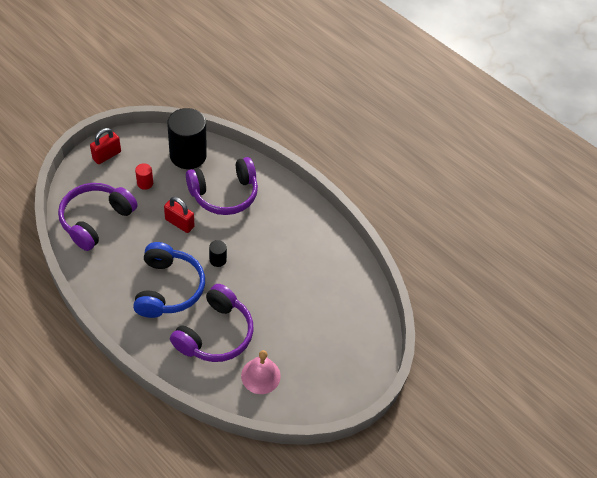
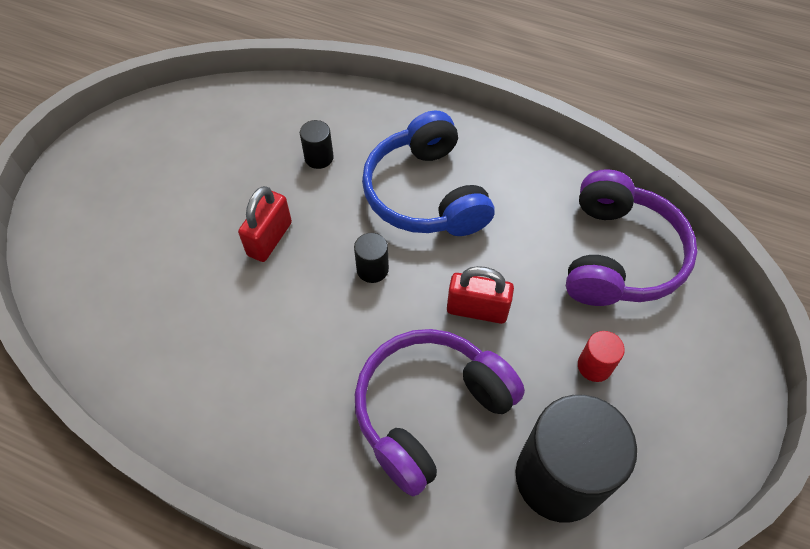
camera: 165 degrees right, 5 degrees up
red padlock [90,128,121,164] -> red padlock moved to [238,186,292,262]
purple headphones [170,284,254,362] -> black cylinder [300,120,334,169]
pink bell [241,350,281,394] -> none

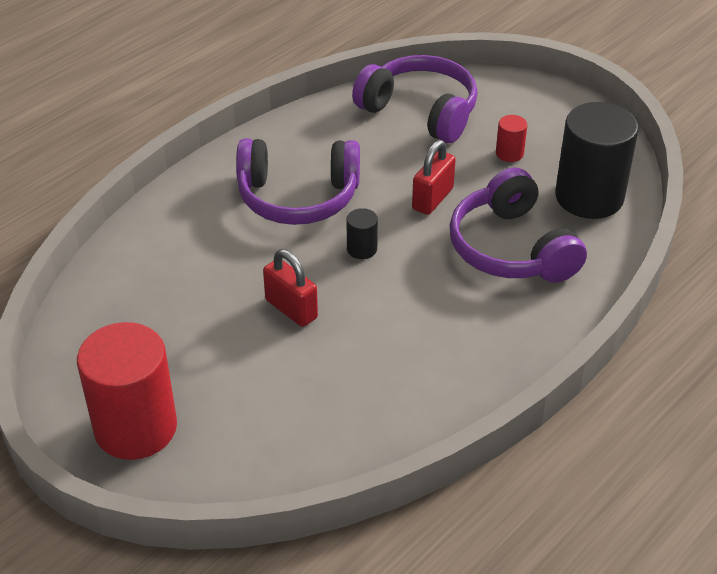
camera: 70 degrees left, 15 degrees down
black cylinder [300,120,334,169] -> none
blue headphones [362,110,494,236] -> purple headphones [236,139,360,225]
none -> red cylinder [77,322,177,460]

